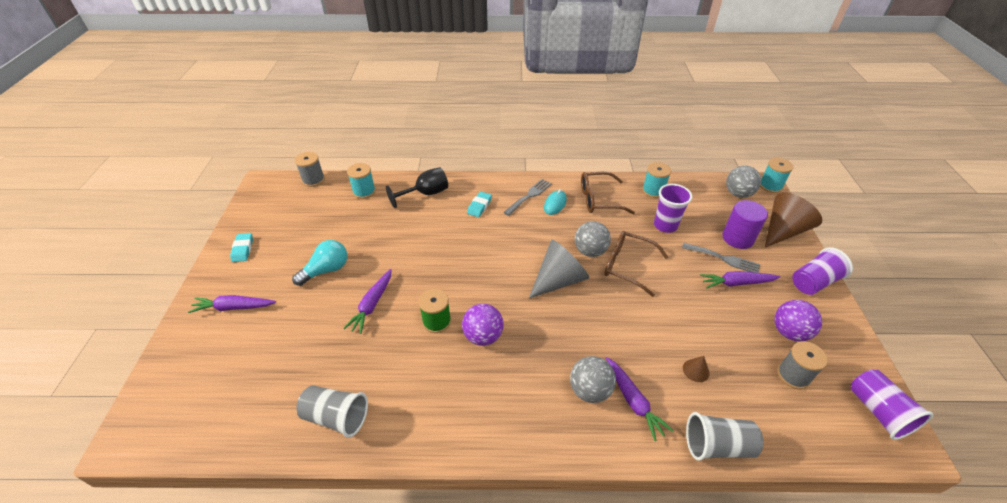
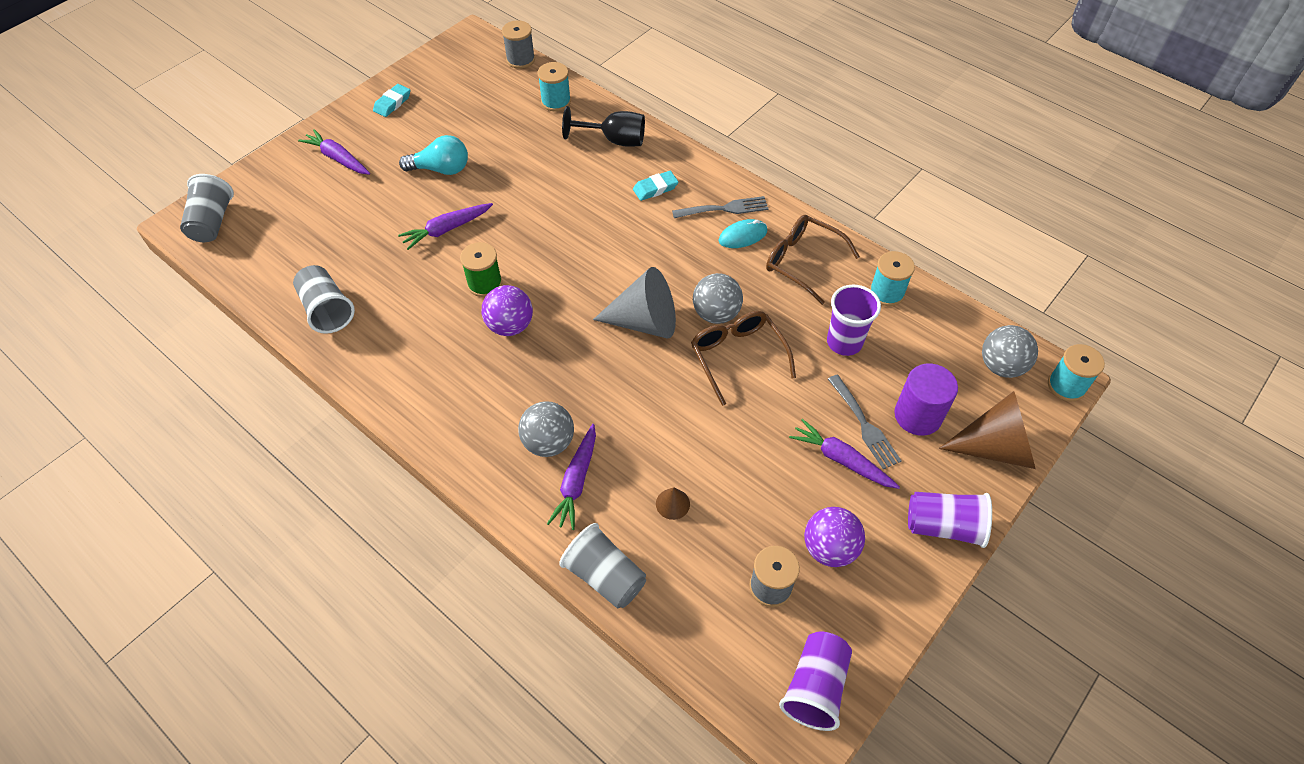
camera: 40 degrees right, 10 degrees up
none -> grey cup [180,174,234,242]

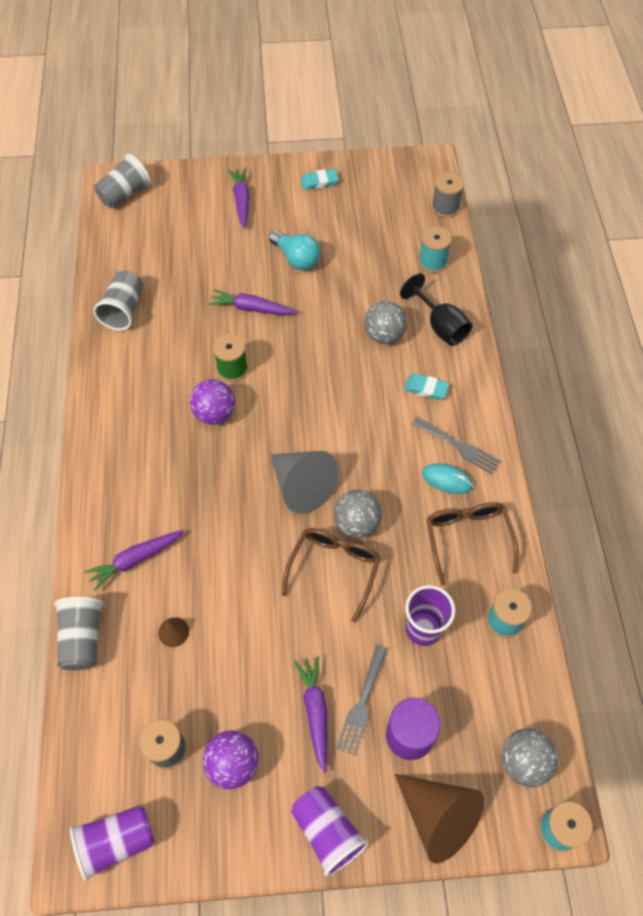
camera: 45 degrees right, 5 degrees up
grey ball [518,401,574,457] -> grey ball moved to [364,301,407,344]

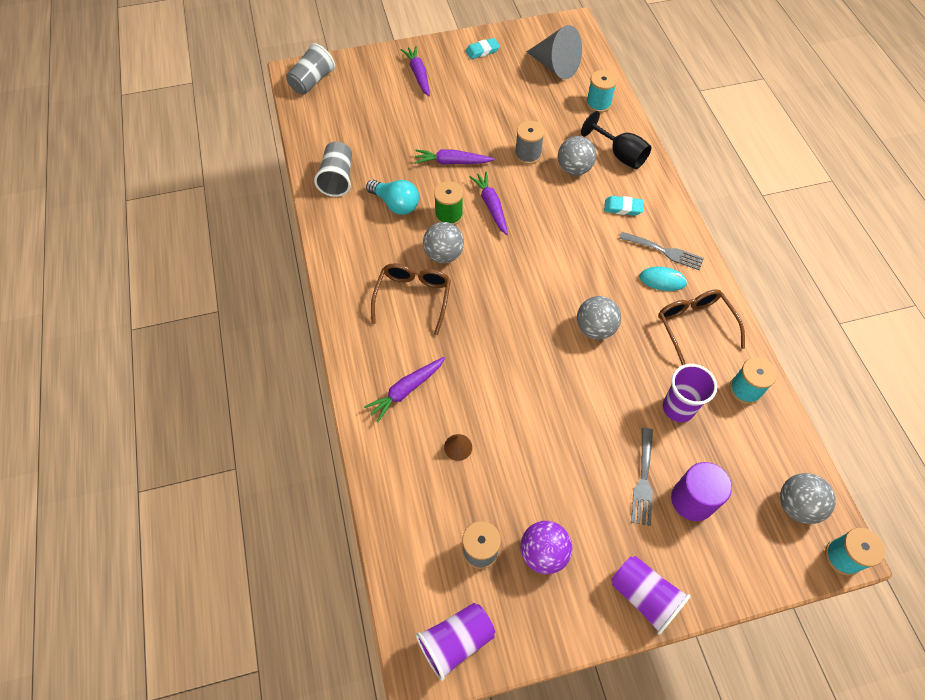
camera: 10 degrees left, 0 degrees up
grey cup [54,597,104,670] -> none
purple ball [190,379,235,425] -> grey ball [423,222,464,263]
turquoise light bulb [269,230,321,270] -> turquoise light bulb moved to [366,180,419,215]
grey cone [270,451,339,514] -> grey cone moved to [527,25,582,79]
brown glasses [281,528,381,623] -> brown glasses moved to [371,263,451,335]
purple carrot [294,656,327,773] -> purple carrot moved to [469,171,508,235]
brown cone [394,774,484,863] -> none
grey spool [432,172,464,218] -> grey spool moved to [515,121,545,164]

